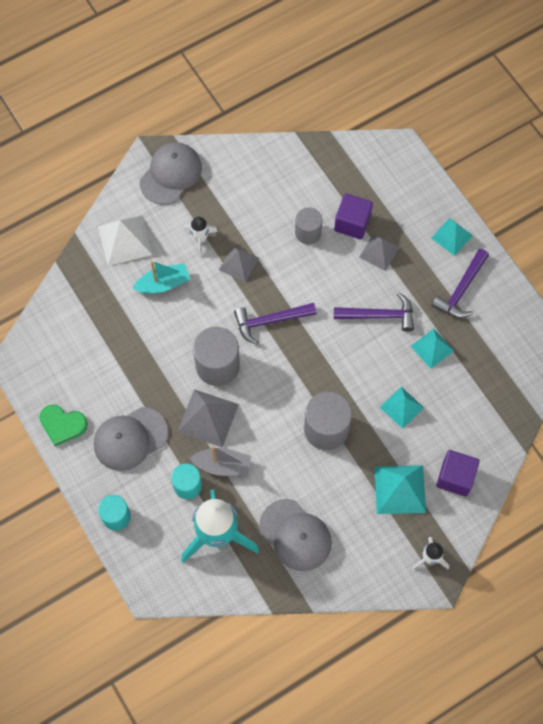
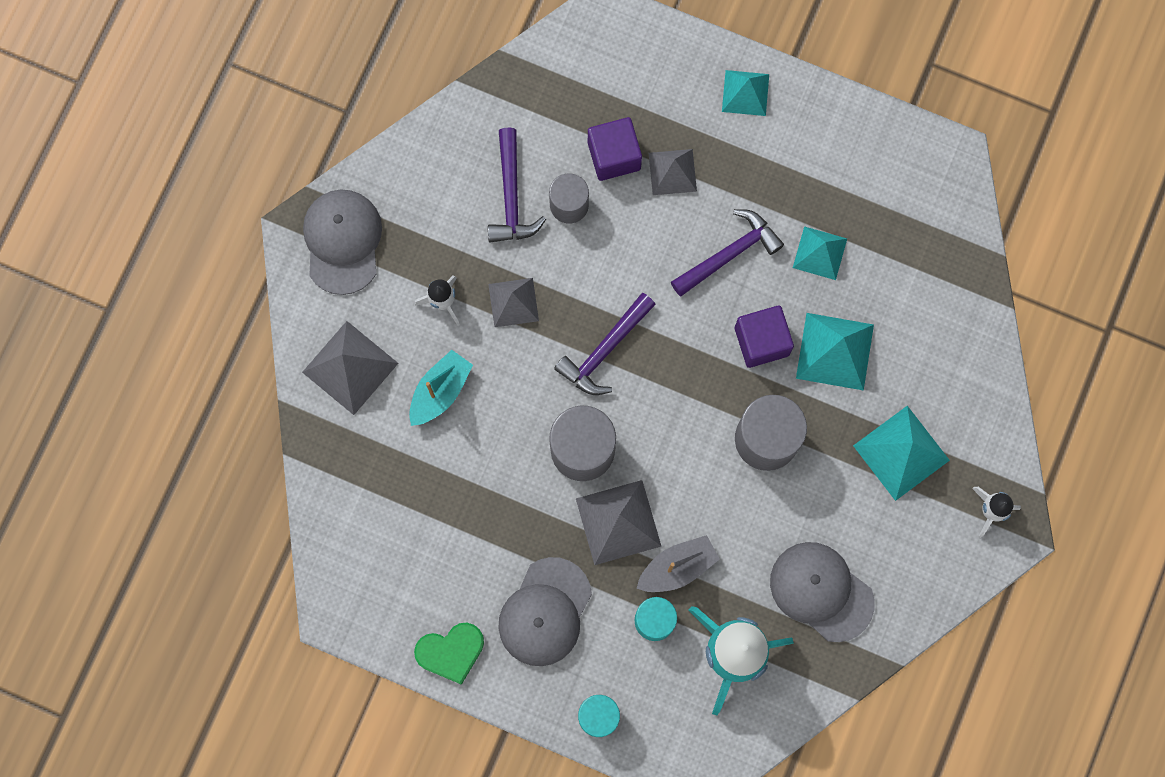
camera: 35 degrees left, 10 degrees up
white pyramid [98,216,152,266] -> grey pyramid [302,321,398,415]
grey cap [259,499,332,571] -> grey cap turned 150 degrees counterclockwise [770,542,874,642]
turquoise pyramid [380,387,424,429] -> turquoise pyramid [796,313,874,391], size x1.51
purple hammer [431,249,489,318] -> purple hammer moved to [488,128,546,242]
purple cube [436,450,480,496] -> purple cube moved to [735,306,794,368]

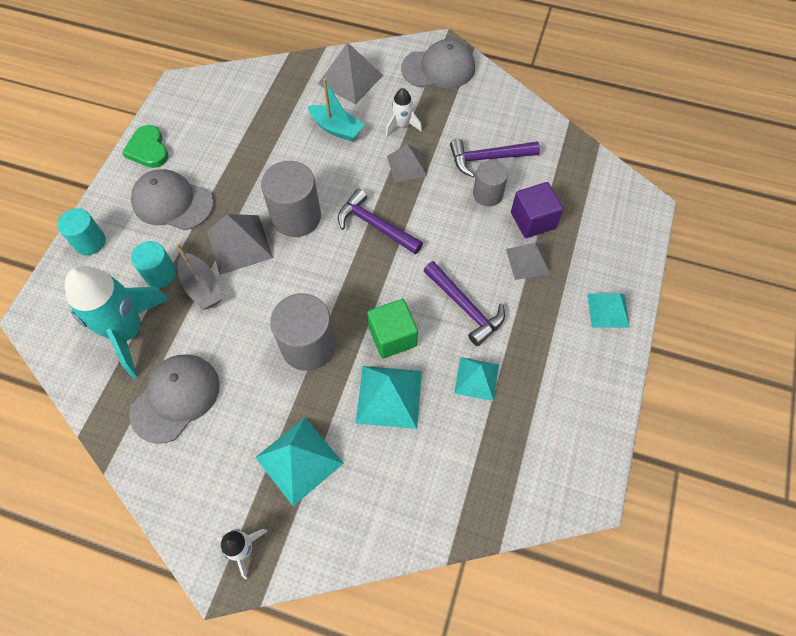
camera: 85 degrees right, 15 degrees down
purple cube [735,306,794,368] -> green cube [367,299,418,359]

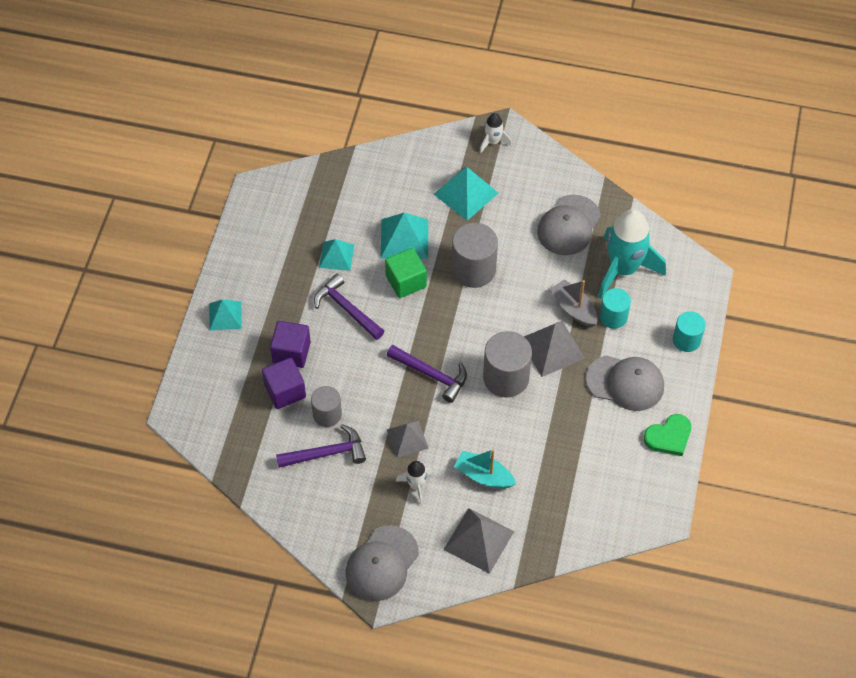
camera: 175 degrees right, 5 degrees down
green heart [122,125,168,168] -> green heart turned 90 degrees clockwise [644,414,691,456]
grey cap [401,39,475,88] -> grey cap turned 45 degrees counterclockwise [346,525,419,601]
grey pyramid [506,243,550,280] -> purple cube [270,321,311,368]

